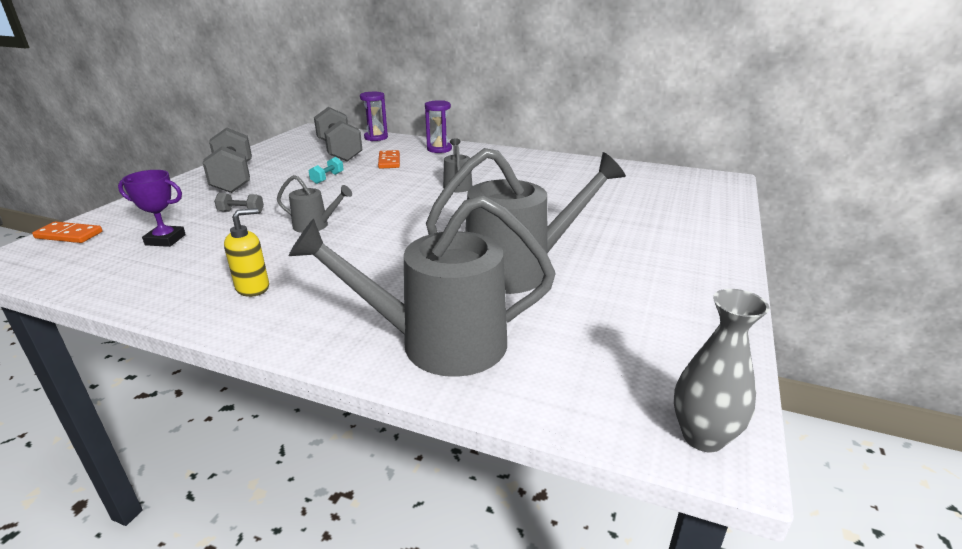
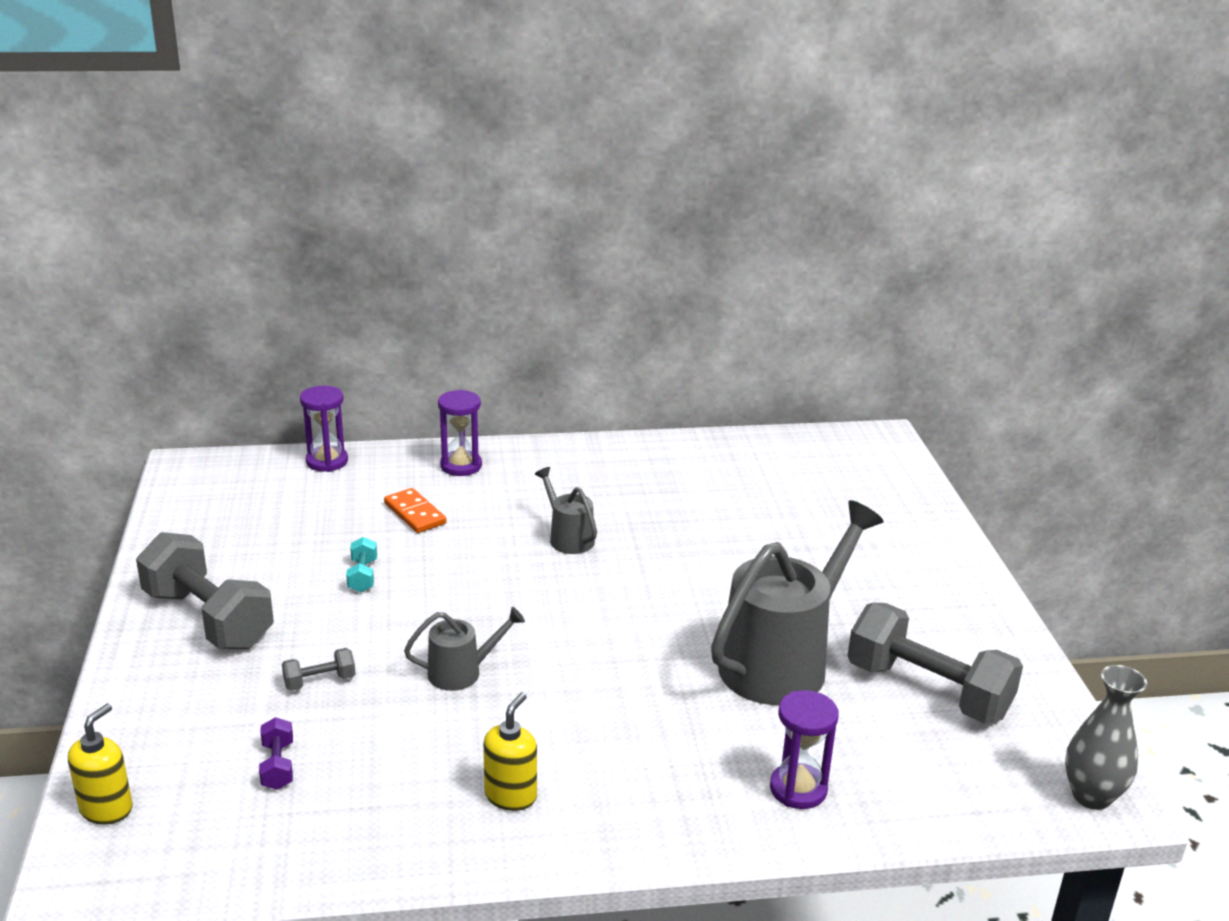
camera: 30 degrees left, 0 degrees up
orange domino [32,221,103,243] -> yellow soap dispenser [68,704,132,824]
purple trophy [118,170,186,247] -> purple dumbbell [259,717,293,790]
grey watering can [288,195,556,377] -> purple hourglass [770,690,839,809]
grey dumbbell [314,107,362,161] -> grey dumbbell moved to [848,603,1023,724]

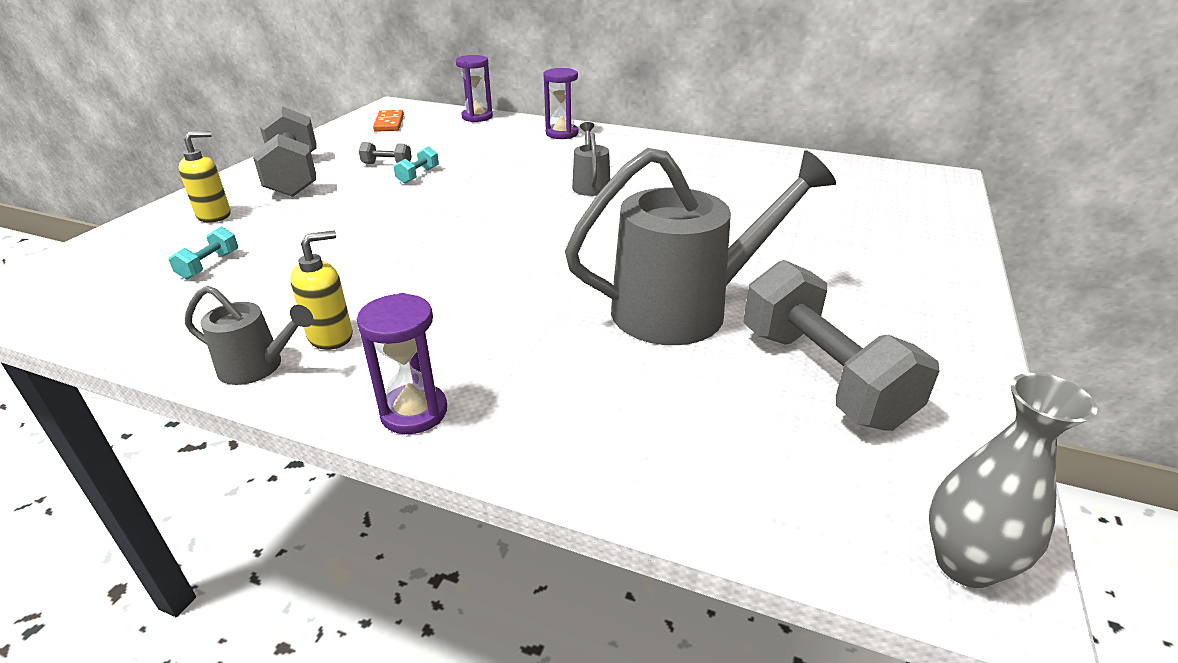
camera: 30 degrees right, 5 degrees up
yellow soap dispenser [68,704,132,824] -> yellow soap dispenser moved to [178,131,231,222]
purple dumbbell [259,717,293,790] -> turquoise dumbbell [169,227,238,280]
grey dumbbell [282,648,356,691] -> grey dumbbell moved to [359,142,412,164]
orange domino [384,488,446,533] -> orange domino moved to [373,110,404,132]
grey watering can [404,607,525,691] -> grey watering can moved to [185,286,313,385]
purple hourglass [770,690,839,809] -> purple hourglass moved to [357,293,447,434]

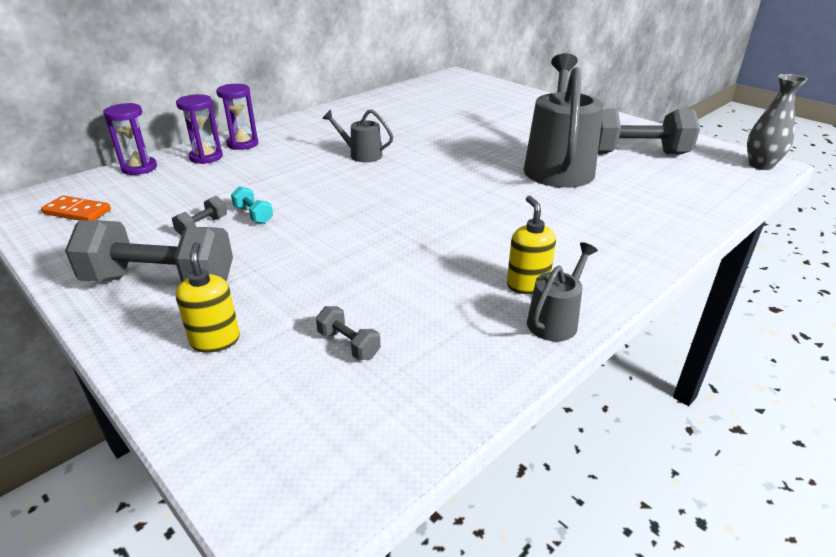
camera: 65 degrees left, 0 degrees up
turquoise dumbbell [169,227,238,280] -> grey dumbbell [316,306,381,360]
purple hourglass [357,293,447,434] -> purple hourglass moved to [176,94,223,164]

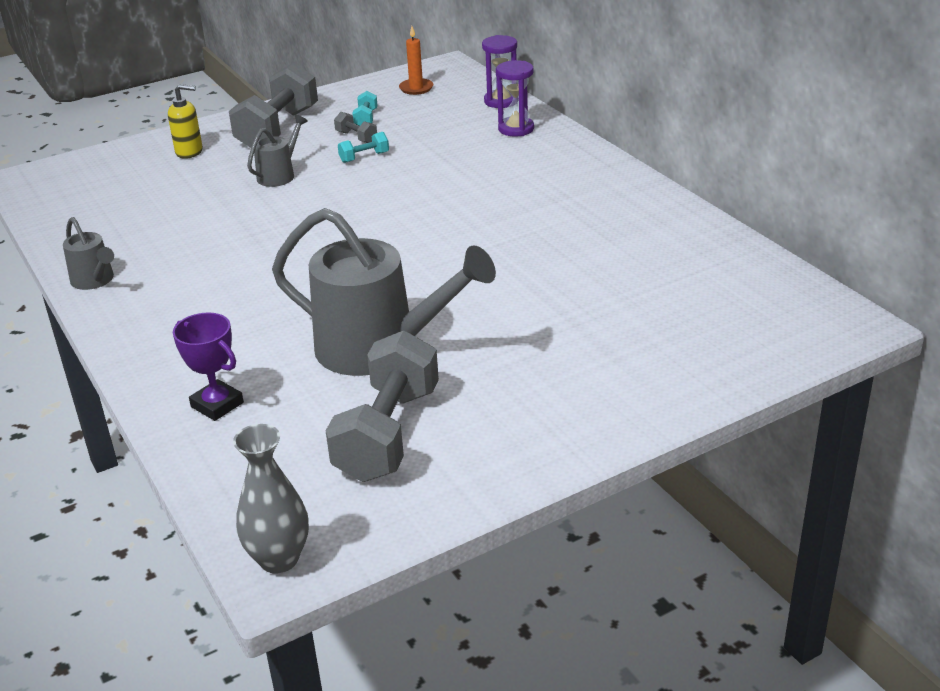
camera: 105 degrees right, 0 degrees up
orange domino [41,195,111,220] -> orange candle [399,26,433,95]
purple hourglass [216,84,258,150] -> none
grey dumbbell [316,306,381,360] -> none
grey watering can [322,109,393,162] -> grey watering can moved to [247,115,308,187]
yellow soap dispenser [507,196,556,294] -> none
none -> purple trophy [173,312,244,421]
none -> turquoise dumbbell [352,91,378,126]

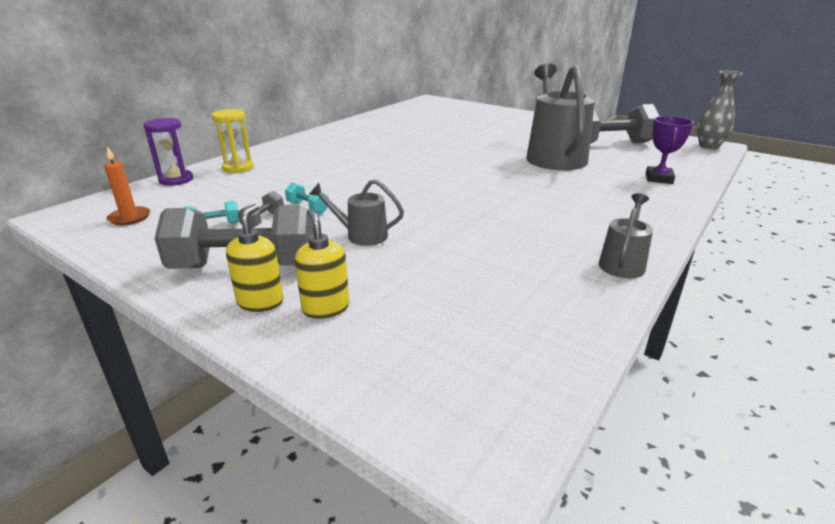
camera: 115 degrees left, 5 degrees down
purple hourglass [496,60,534,136] -> yellow hourglass [211,109,254,173]
none -> yellow soap dispenser [226,204,284,312]

